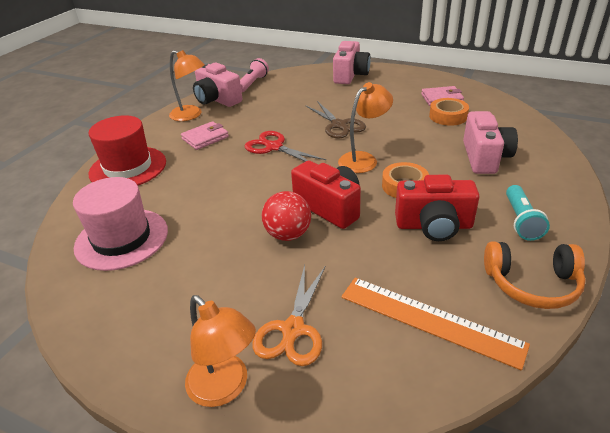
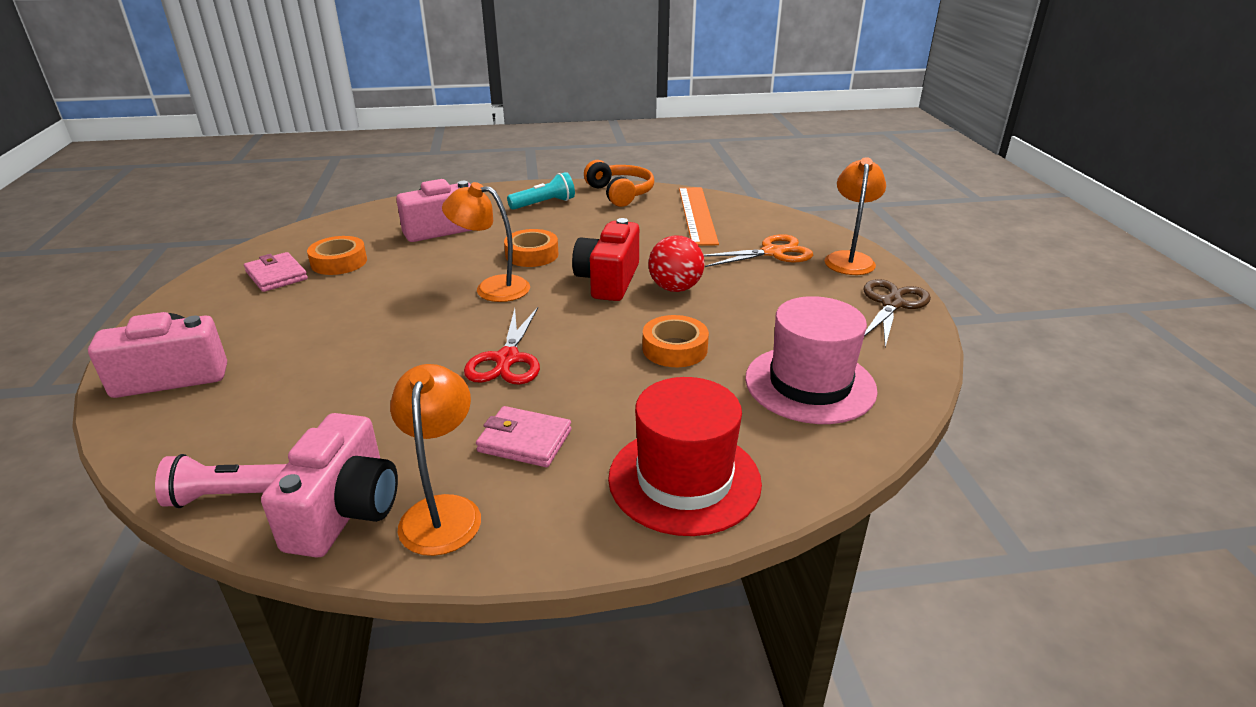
camera: 125 degrees left, 5 degrees down
brown scissors [306,101,366,139] -> brown scissors moved to [864,279,931,347]
red camera [395,175,480,241] -> none
none -> orange tape [642,315,709,367]

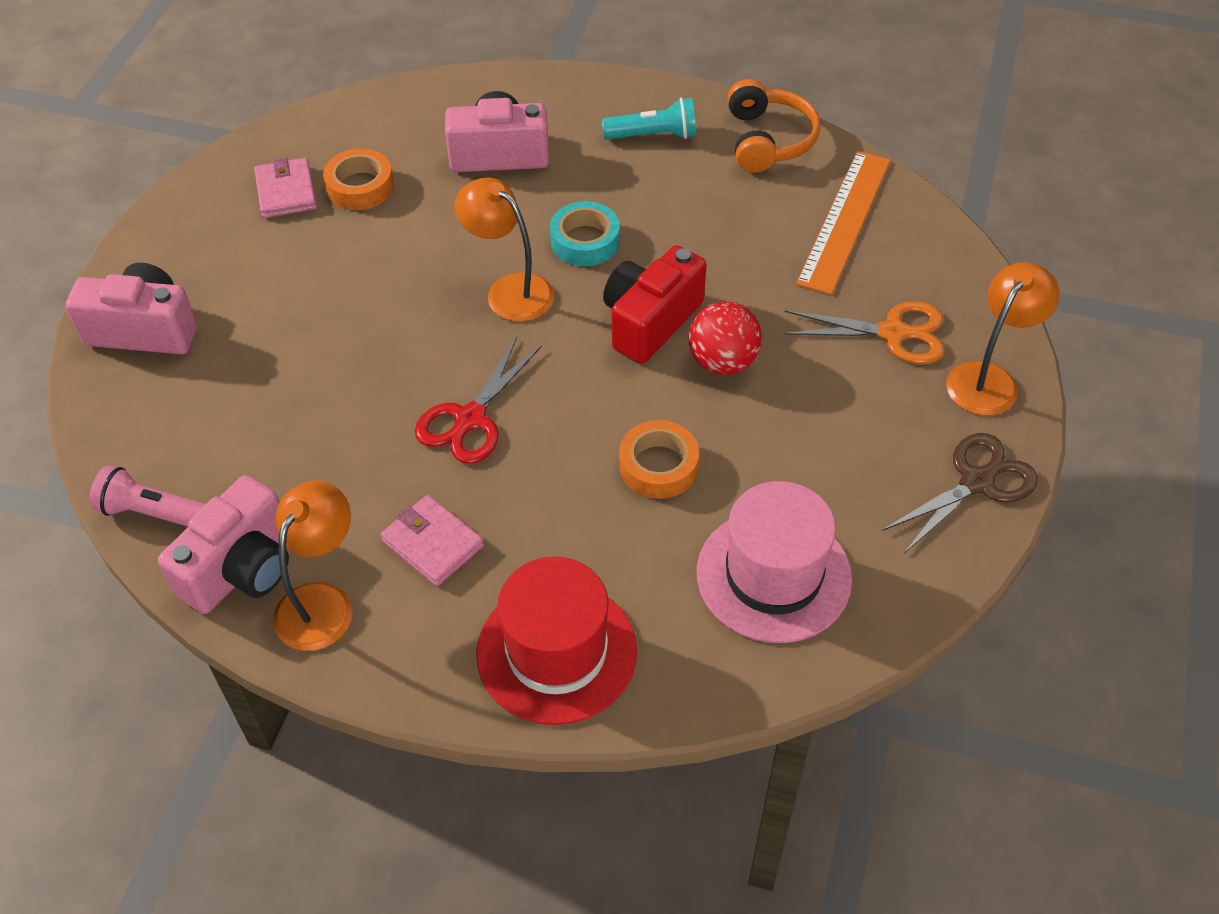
camera: 25 degrees right, 20 degrees up
orange tape [504,229,558,267] -> turquoise tape [550,201,620,266]

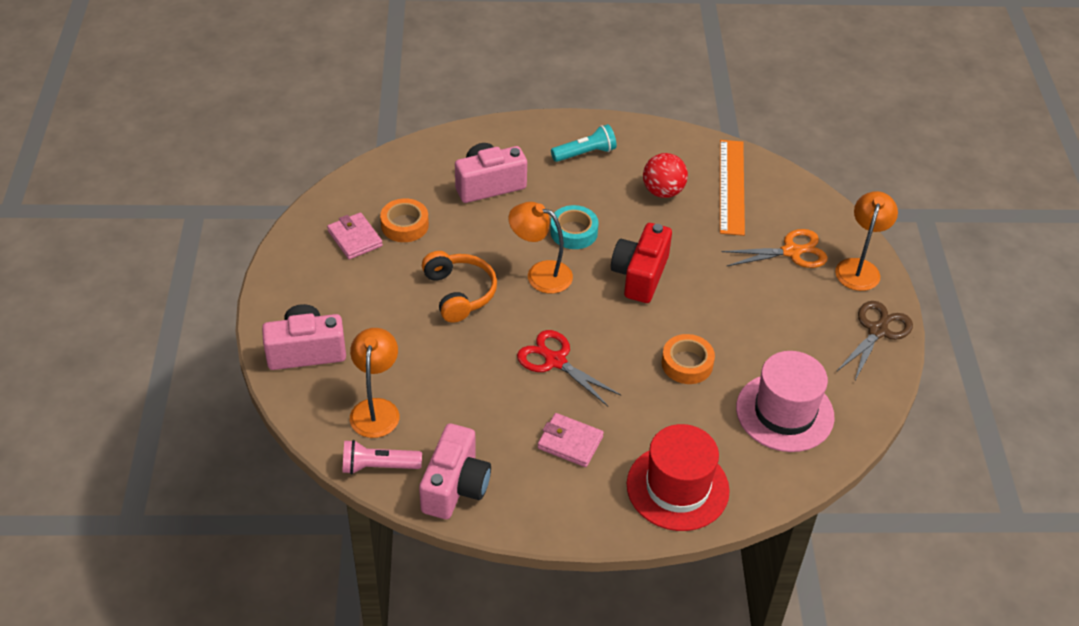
camera: 20 degrees left, 5 degrees down
orange lamp [273,481,353,651] -> orange lamp moved to [350,328,399,438]
red scissors [415,337,542,464] -> red scissors turned 120 degrees clockwise [517,330,621,406]
red ball [689,301,762,375] -> red ball moved to [643,153,688,198]
orange headphones [727,79,820,173] -> orange headphones moved to [422,251,497,323]

